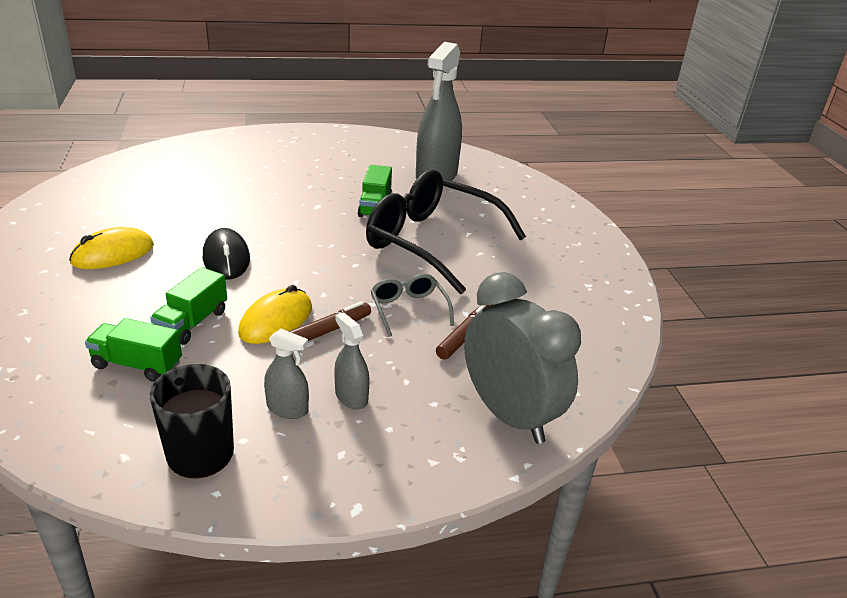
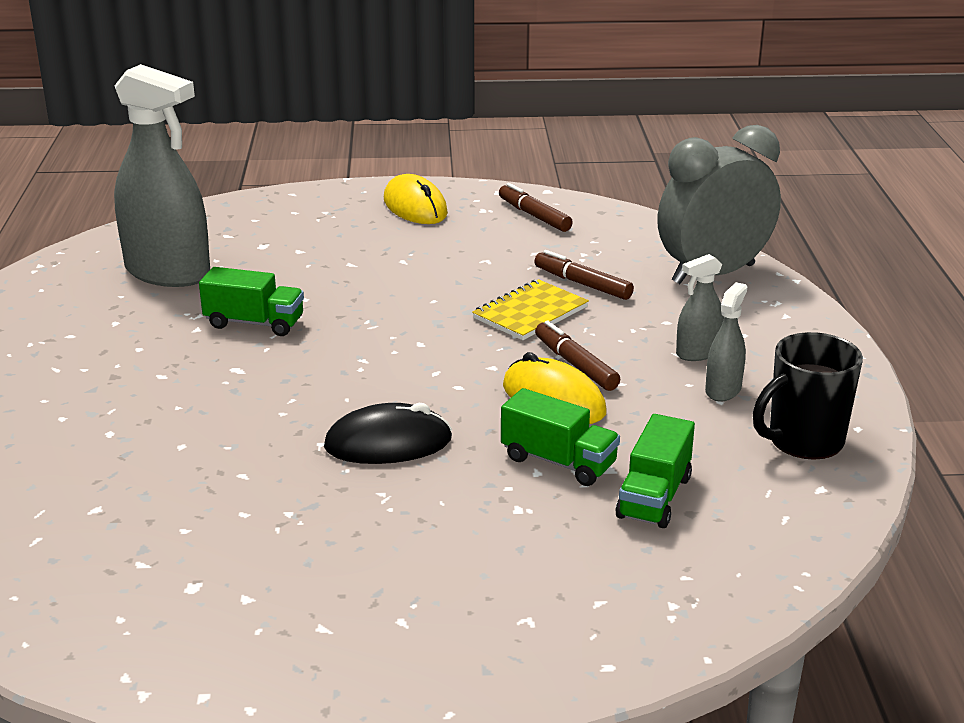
camera: 80 degrees left, 5 degrees down
yellow mouse [69,227,154,269] -> yellow mouse moved to [384,174,448,224]
black glasses [366,169,526,294] -> none
grey glasses [371,274,454,337] -> yellow notebook [472,279,589,340]
none -> brown marker [499,183,573,232]

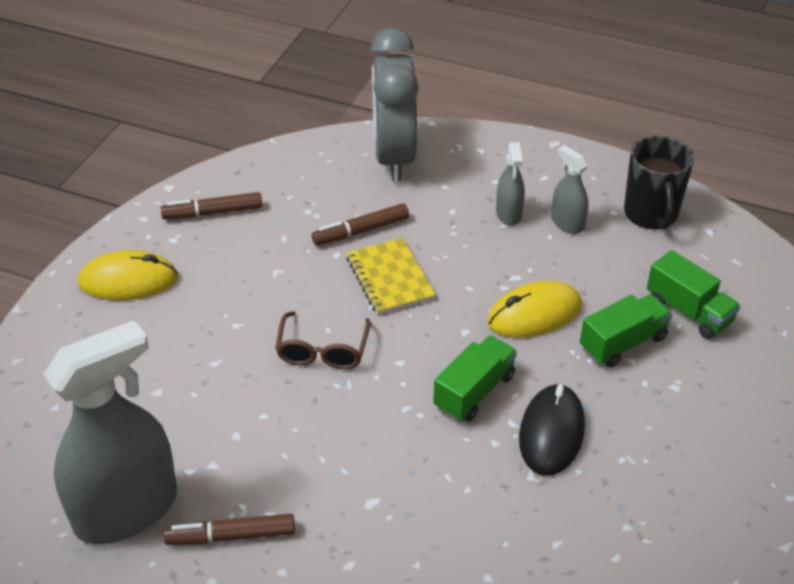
camera: 65 degrees left, 15 degrees up
green truck [199,267,304,336] -> green truck moved to [433,336,517,422]
brown marker [535,320,620,391] -> brown marker moved to [163,514,295,545]
none -> brown glasses [275,311,371,369]

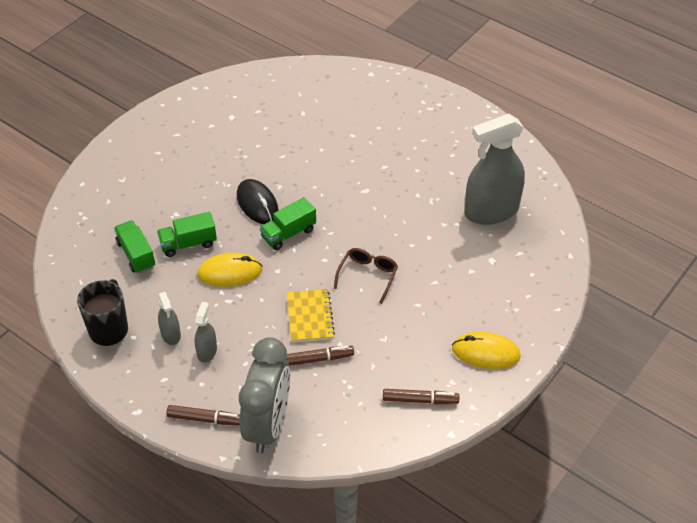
camera: 165 degrees left, 5 degrees up
brown marker [163,514,295,545] -> brown marker moved to [166,405,240,426]
black mouse [519,384,585,476] -> black mouse turned 60 degrees counterclockwise [237,179,279,224]

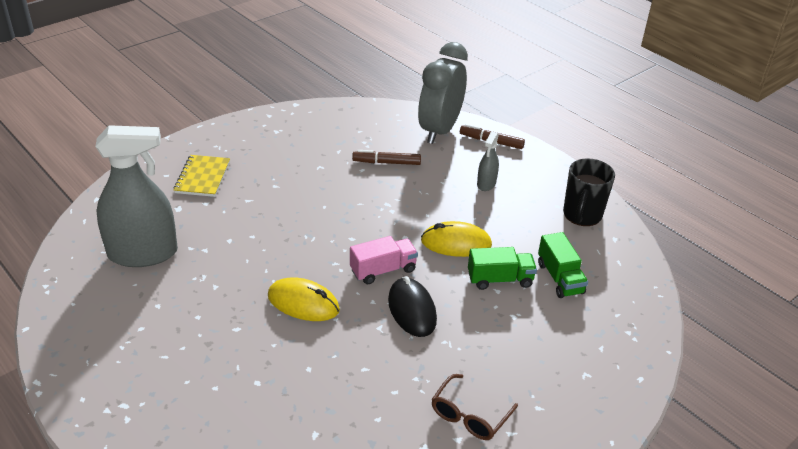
camera: 170 degrees left, 10 degrees down
grey spray bottle [158,292,181,345] -> none
green truck [260,197,316,250] -> pink truck [350,236,418,284]
yellow notebook [287,289,335,343] -> yellow notebook moved to [174,155,230,197]
brown glasses [334,248,398,304] -> brown glasses moved to [431,374,518,440]
brown marker [383,389,459,404] -> none
yellow mouse [452,332,521,369] -> yellow mouse moved to [268,277,340,321]

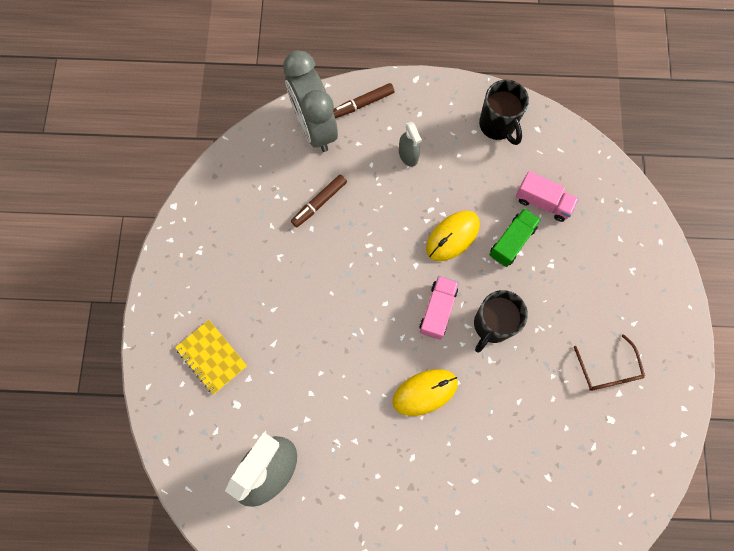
camera: 45 degrees left, 35 degrees up
black mouse [388,276,437,337] -> black mug [474,290,528,353]
green truck [538,232,588,298] -> pink truck [516,171,579,222]

